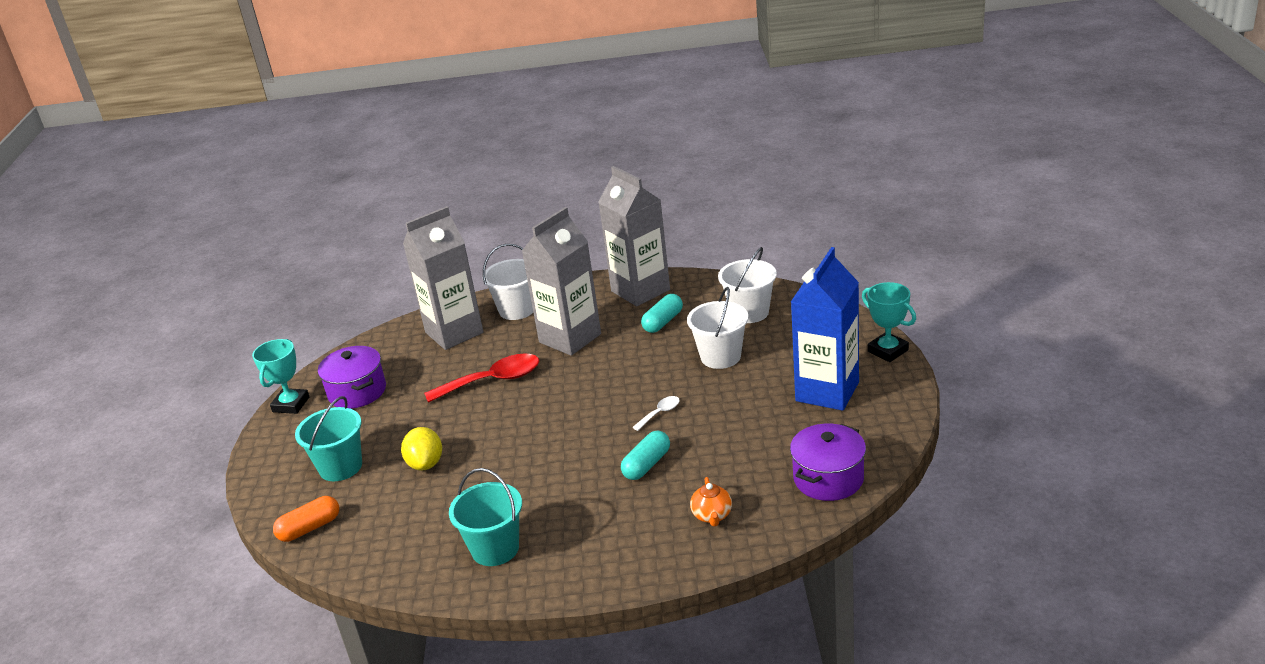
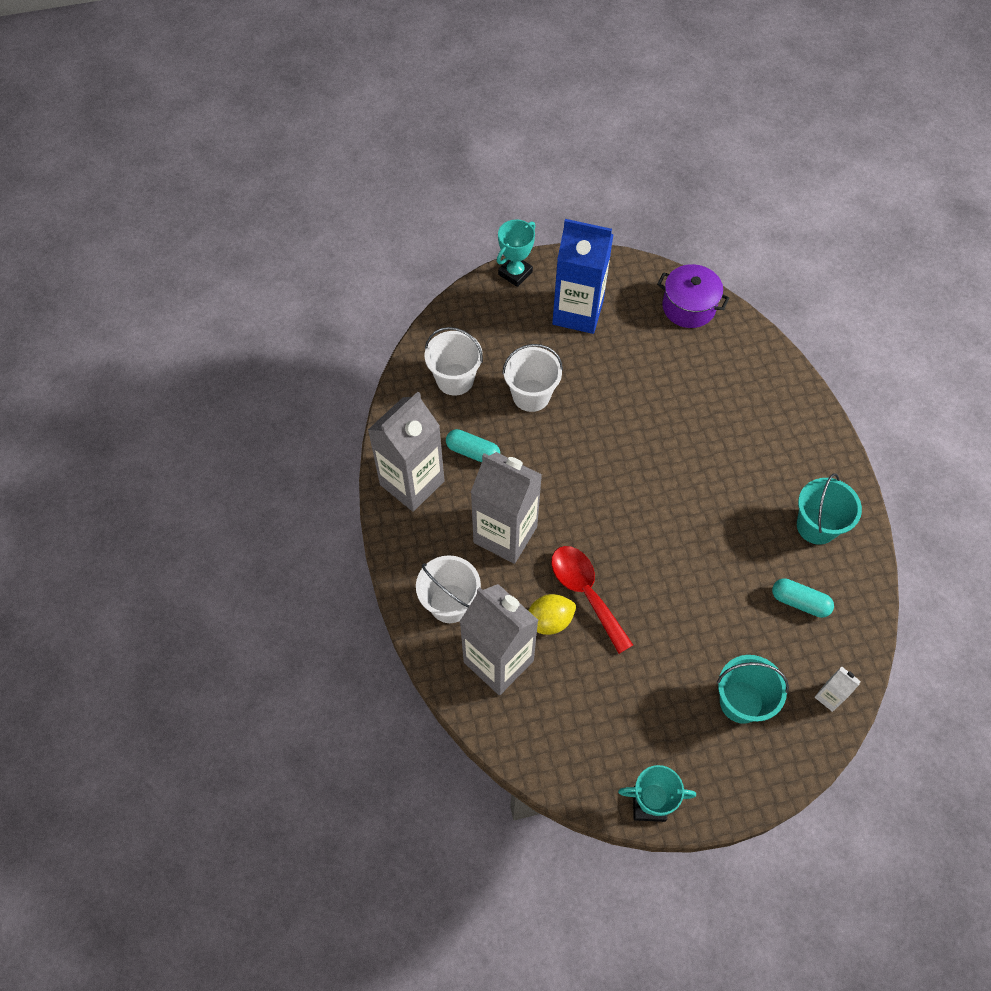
camera: 105 degrees left, 30 degrees up
orange capsule [273,496,339,542] -> white carton [815,666,861,712]
purple pot [318,346,386,409] -> none
yellow lemon [401,427,442,471] -> yellow lemon moved to [528,594,576,635]
turquoise capsule [621,431,670,480] -> turquoise capsule moved to [772,578,834,618]
white spoon [632,396,680,431] -> none
orange teapot [690,477,732,526] -> none

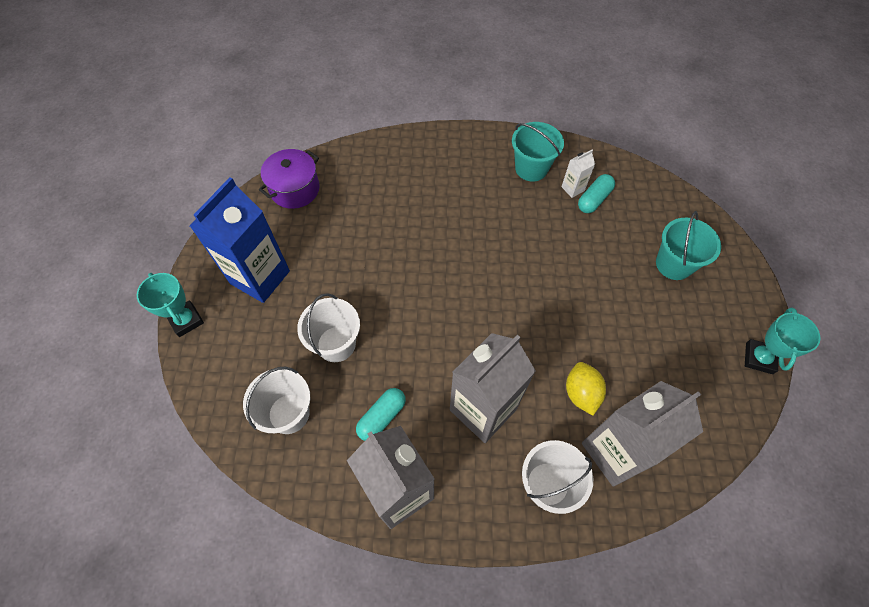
camera: 75 degrees left, 0 degrees up
red spoon [551,546,633,654] -> none
white carton [815,666,861,712] -> white carton moved to [561,149,595,198]

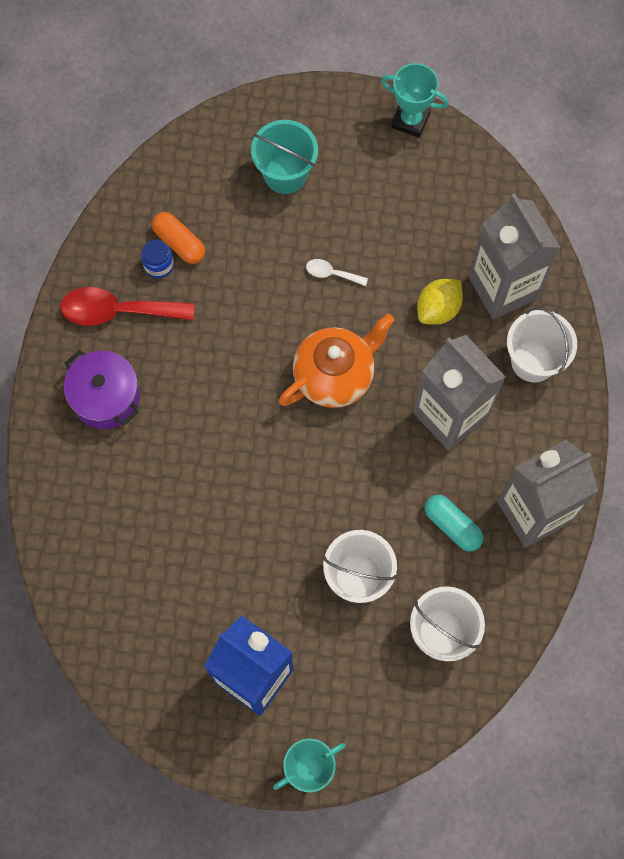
camera: 85 degrees left, 10 degrees up
purple pot [259,149,320,209] -> purple pot moved to [64,350,140,429]
turquoise bucket [512,122,564,181] -> red spoon [60,287,194,326]
white carton [561,149,595,198] -> blue jar [141,240,174,278]
yellow lemon [566,362,606,415] -> yellow lemon turned 45 degrees counterclockwise [417,279,463,325]
turquoise capsule [578,174,615,213] -> orange capsule [152,212,205,264]
none -> orange teapot [279,314,395,408]
none -> white spoon [306,259,368,286]

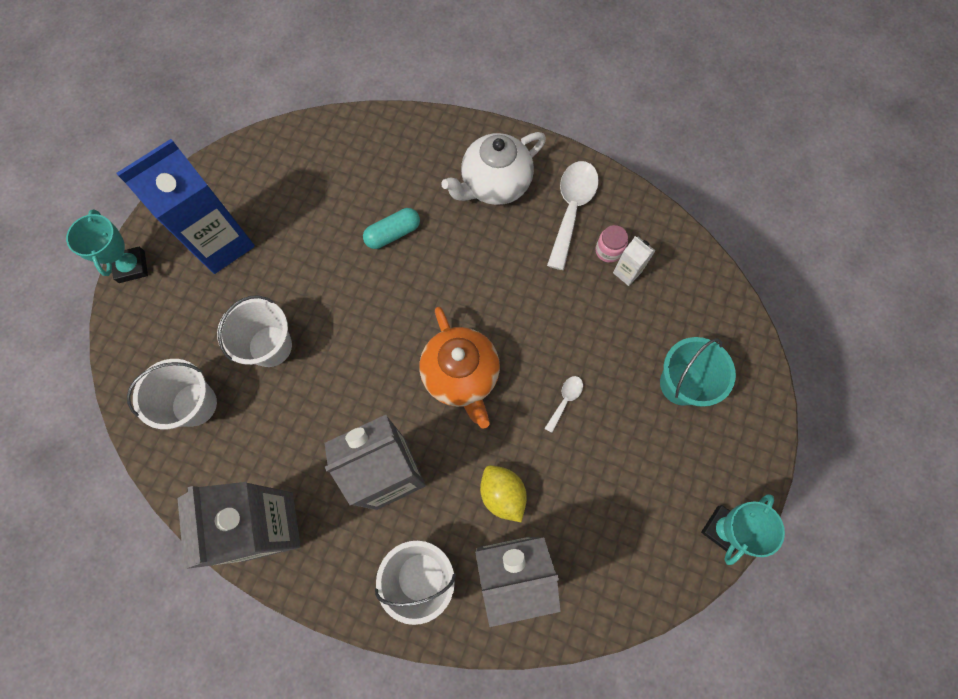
camera: 105 degrees right, 0 degrees up
red spoon [60,287,194,326] -> white spoon [547,161,599,270]
purple pot [64,350,140,429] -> white teapot [441,132,546,205]
blue jar [141,240,174,278] -> pink jar [595,225,628,263]
orange capsule [152,212,205,264] -> white carton [613,236,656,286]
turquoise capsule [425,495,483,551] -> turquoise capsule moved to [363,208,420,249]

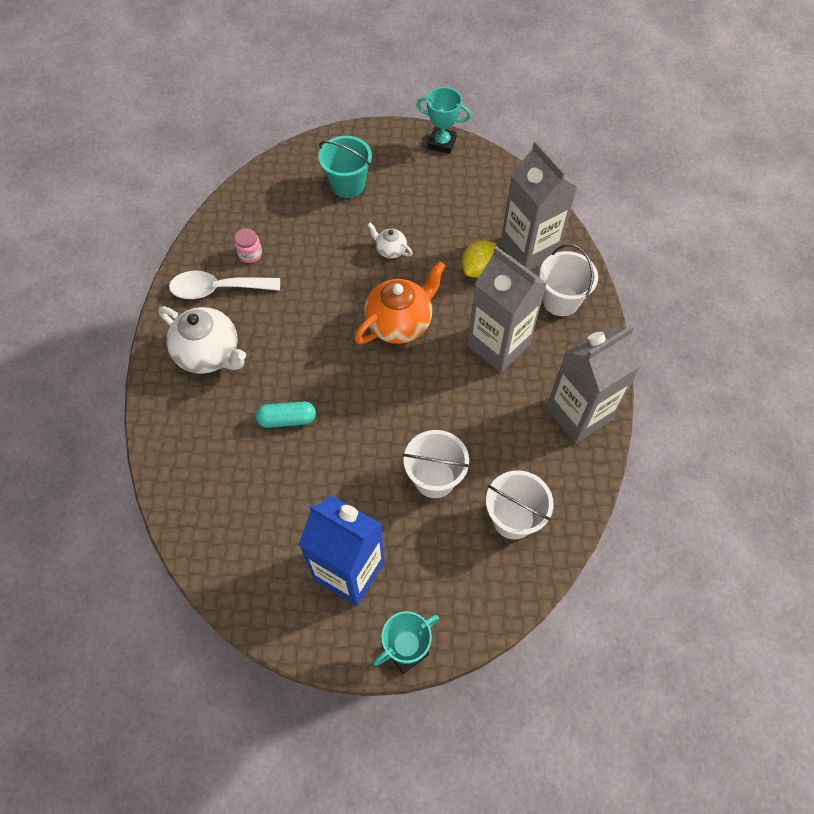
camera: 110 degrees left, 10 degrees down
turquoise capsule [363,208,420,249] -> turquoise capsule turned 45 degrees counterclockwise [256,401,316,428]
white spoon [544,376,583,433] -> white teapot [367,222,413,259]
white carton [613,236,656,286] -> none

